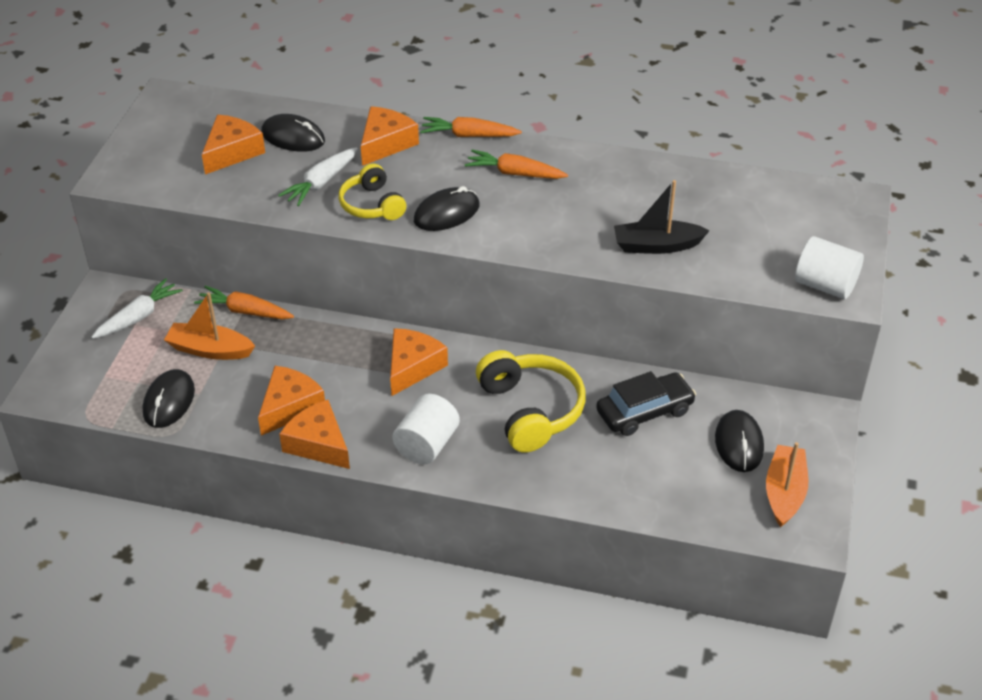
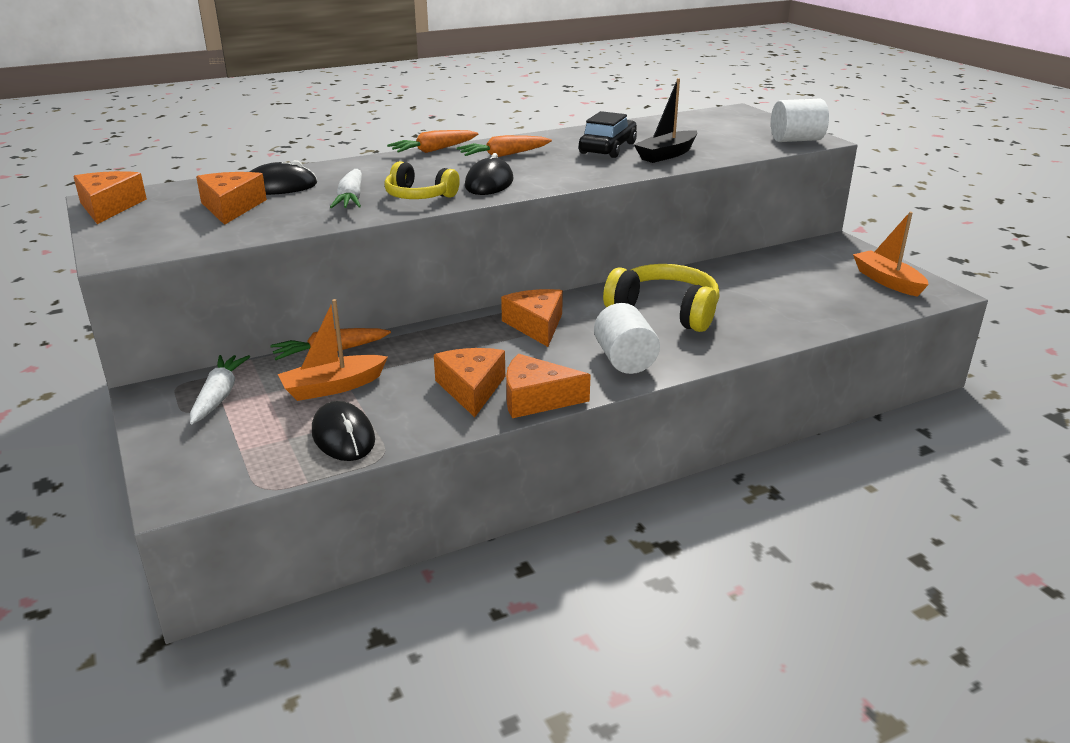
camera: 40 degrees left, 15 degrees down
orange cheese [361,106,419,166] -> orange cheese moved to [73,171,147,224]
black car [596,371,696,436] -> black car moved to [579,111,637,158]
black mouse [715,410,764,472] -> none

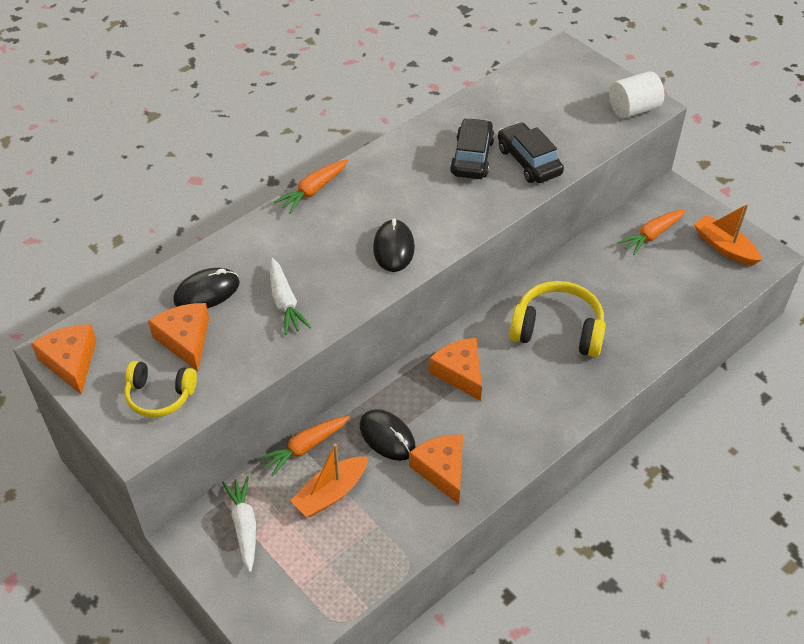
camera: 15 degrees left, 20 degrees up
black mouse [312,401,375,461] -> black mouse moved to [360,409,416,461]
yellow headphones [384,161,460,199] -> yellow headphones moved to [124,361,197,417]
orange carrot [457,135,552,157] -> orange carrot moved to [618,209,686,255]
orange cheese [506,354,591,418] -> none
white cylinder [594,303,660,374] -> none
black boat [634,78,697,163] -> black car [498,122,564,183]

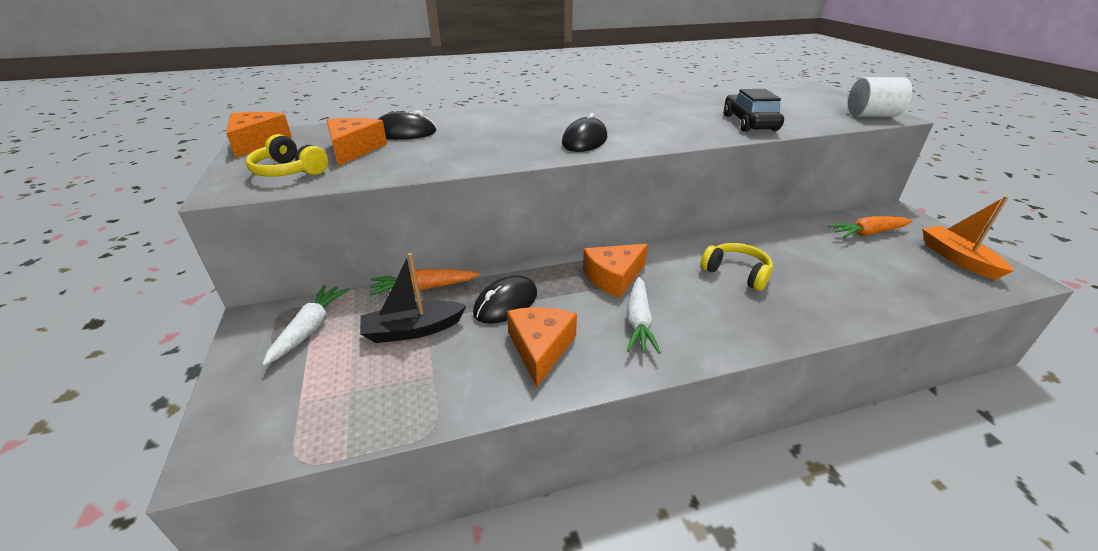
camera: 25 degrees right, 15 degrees down
white carrot [270,258,311,335] -> white carrot moved to [627,277,661,354]
orange carrot [274,159,348,214] -> none
orange boat [290,443,368,517] -> black boat [360,253,467,343]
black mouse [360,409,416,461] -> black mouse turned 60 degrees clockwise [473,275,537,324]
orange cheese [429,338,482,401] -> orange cheese turned 120 degrees counterclockwise [583,244,648,298]
black car [450,118,495,179] -> none
yellow headphones [509,281,606,357] -> yellow headphones [700,243,773,291], size x0.63

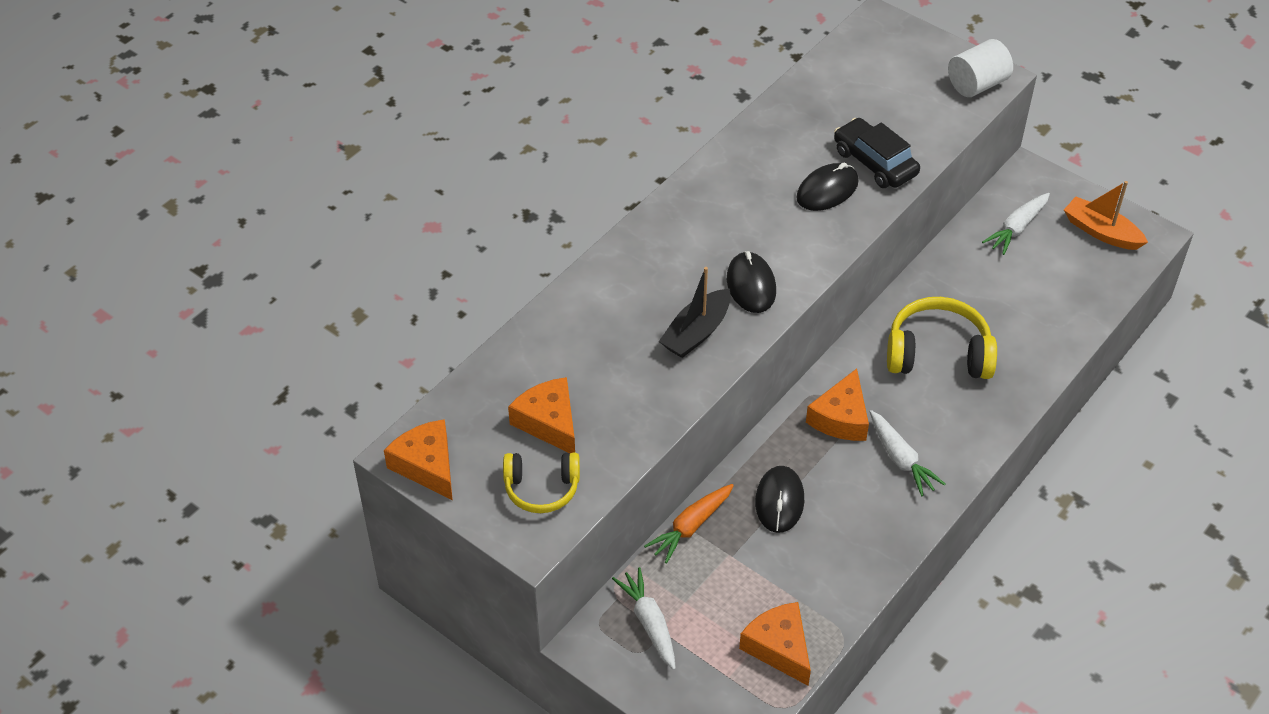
camera: 35 degrees left, 15 degrees up
black boat [360,253,467,343] -> black boat moved to [659,267,731,358]
black mouse [378,110,436,140] -> black mouse moved to [796,162,858,211]
orange cheese [507,307,577,387] -> orange cheese moved to [739,602,811,686]
yellow headphones [700,243,773,291] -> yellow headphones [887,297,997,379], size x1.58
orange carrot [828,216,913,238] -> white carrot [982,193,1050,255]

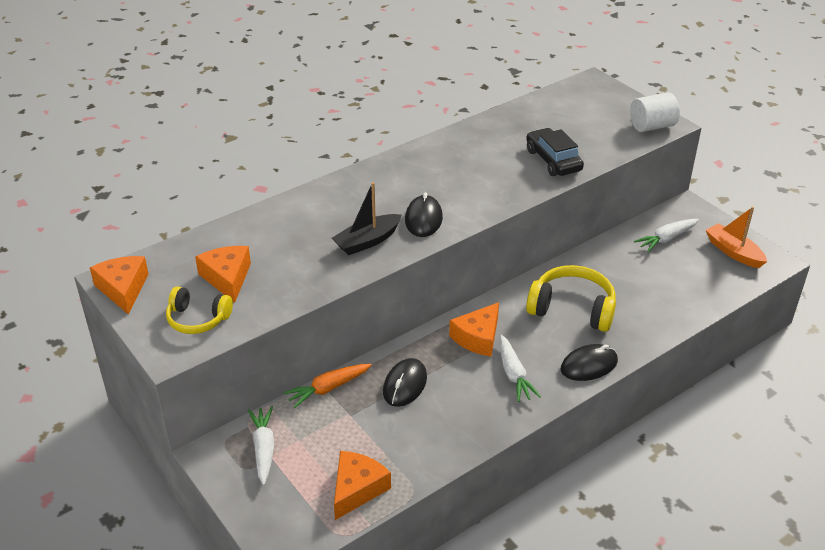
camera: 15 degrees right, 10 degrees down
orange cheese [739,602,811,686] -> orange cheese turned 45 degrees clockwise [334,451,391,520]
black mouse [796,162,858,211] -> black mouse moved to [561,344,618,381]

